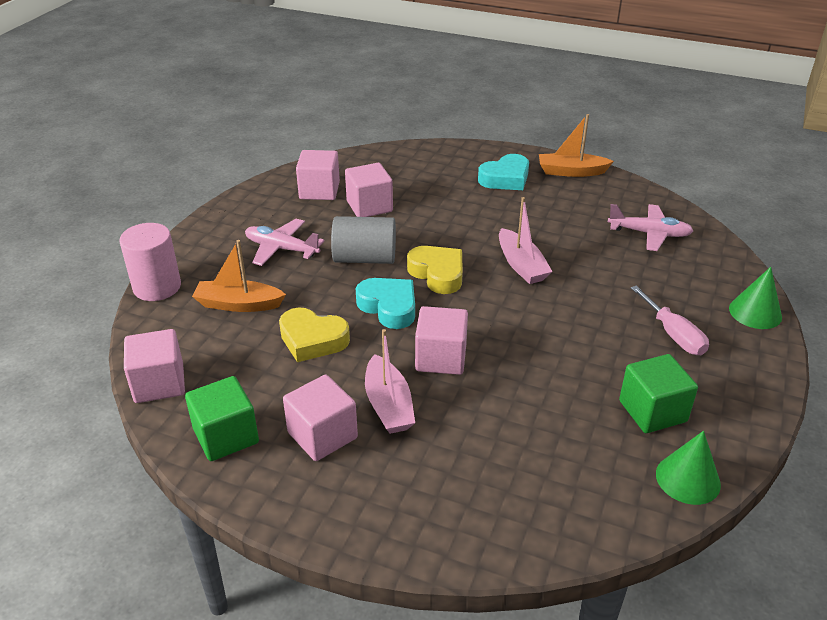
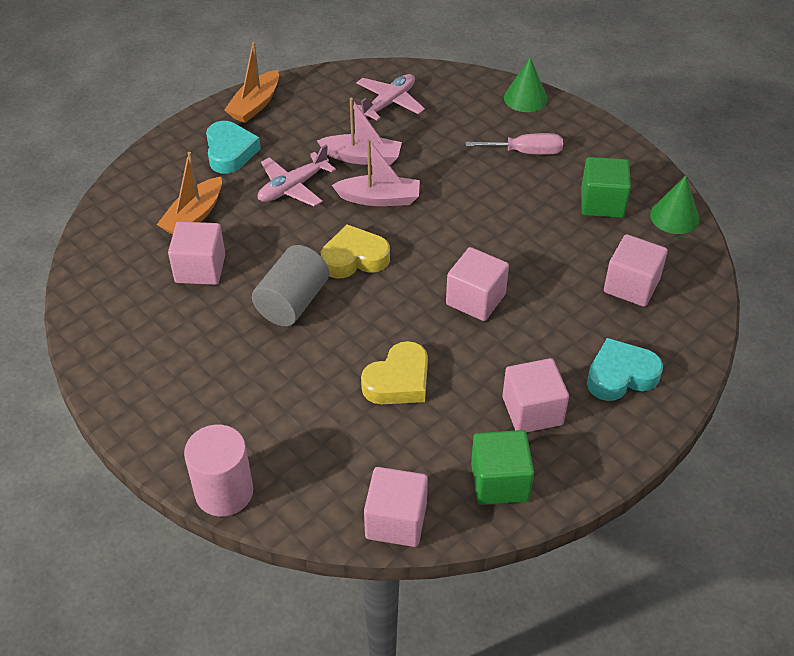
camera: 65 degrees left, 10 degrees up
orange boat [192,240,286,312] -> orange boat moved to [157,152,222,235]
pink plane [245,219,325,266] -> pink plane moved to [258,145,336,206]
pink cube [296,150,340,200] -> pink cube moved to [604,234,668,307]
turquoise heart [356,278,415,329] -> turquoise heart moved to [587,338,663,401]
pink boat [365,329,415,434] -> pink boat moved to [317,98,402,165]

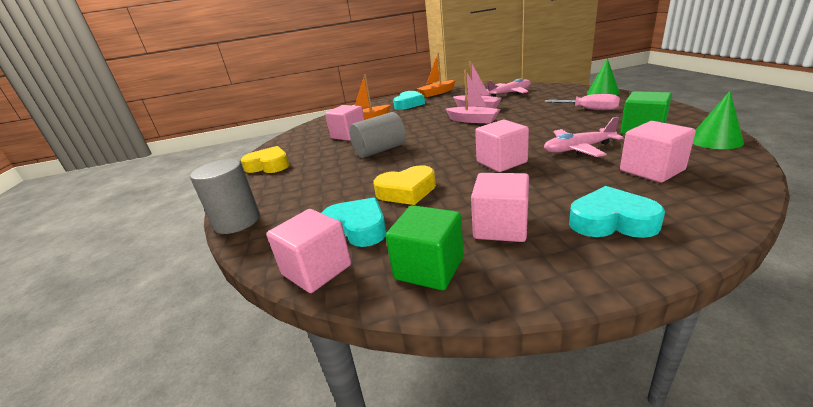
camera: 35 degrees right, 20 degrees down
pink cylinder [184,425,253,517] -> grey cylinder [190,159,260,234]
pink plane [258,145,336,206] -> pink plane moved to [544,117,624,157]
yellow heart [321,224,390,278] -> yellow heart moved to [241,146,289,173]
none -> turquoise heart [322,197,387,247]

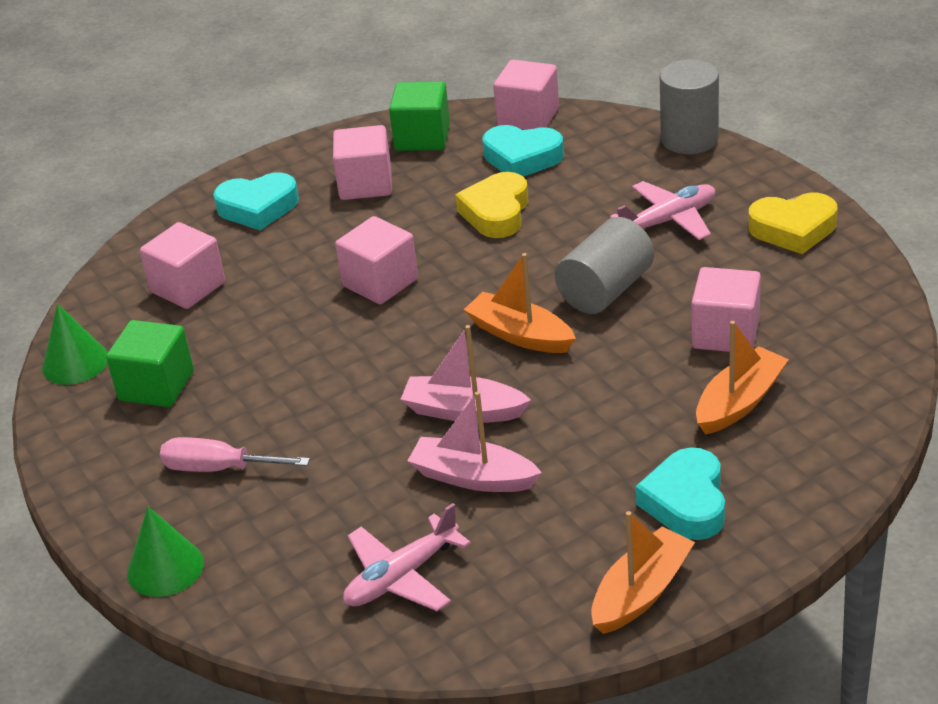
camera: 160 degrees right, 10 degrees up
yellow heart [373,165,436,205] -> yellow heart turned 45 degrees counterclockwise [455,172,529,238]
pink plane [544,117,624,157] -> pink plane moved to [610,181,715,240]
none -> orange boat [464,253,576,353]

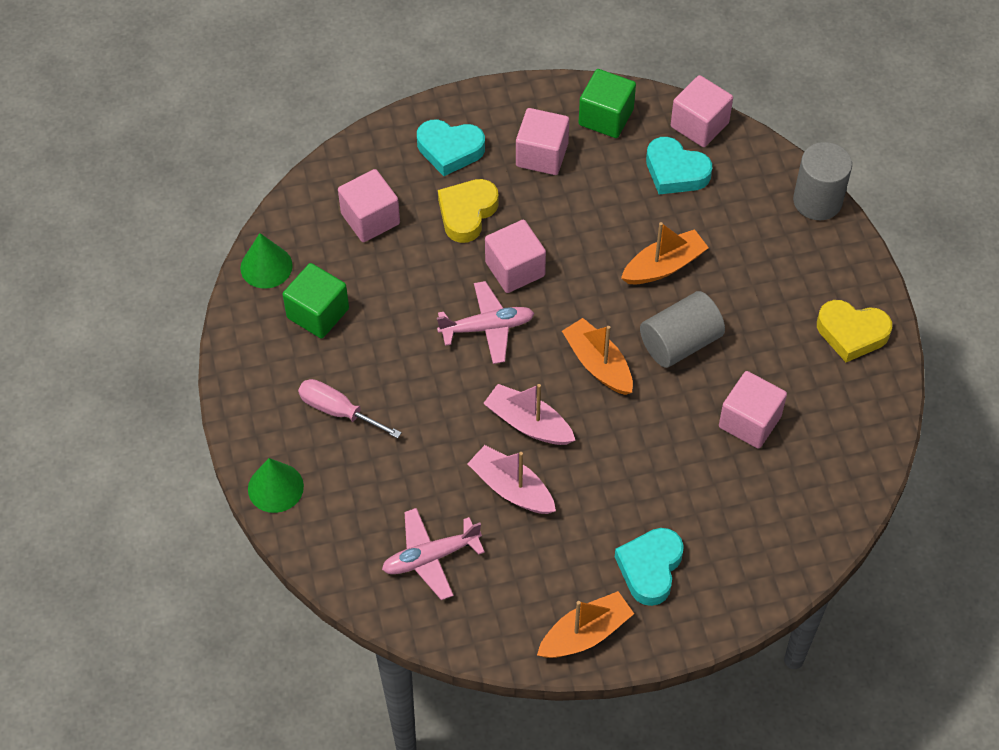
camera: 15 degrees right, 20 degrees up
yellow heart [455,172,529,238] -> yellow heart moved to [438,179,499,243]
pink plane [610,181,715,240] -> pink plane moved to [437,281,534,364]
orange boat [696,321,789,435] -> orange boat moved to [621,222,709,284]

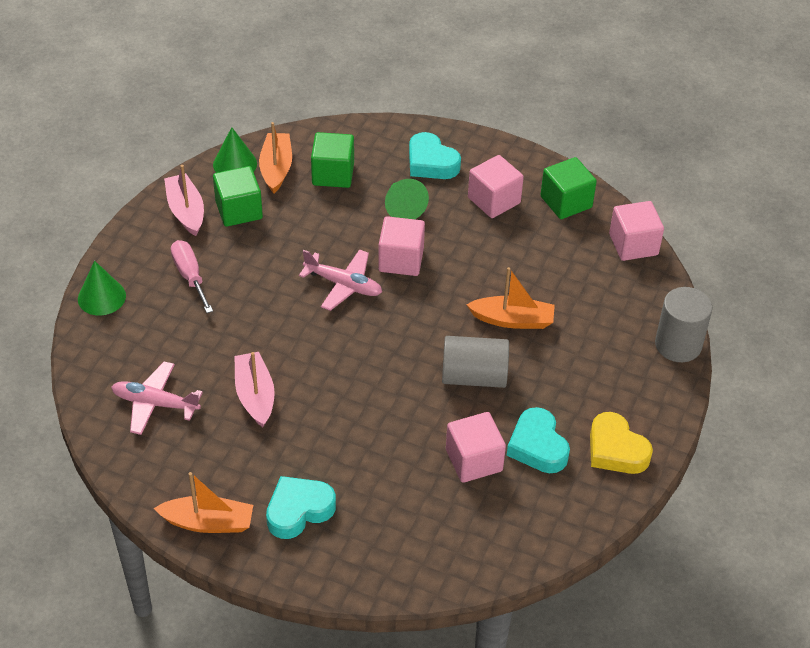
camera: 35 degrees right, 10 degrees down
pink cube [338,169,400,242] -> green cube [311,132,354,188]
yellow heart [438,179,499,243] -> green cone [385,179,429,219]
pink boat [483,384,576,445] -> pink boat moved to [164,165,204,236]
orange boat [562,318,633,395] -> orange boat moved to [259,122,292,194]
turquoise heart [646,137,712,194] -> turquoise heart moved to [507,407,570,473]

